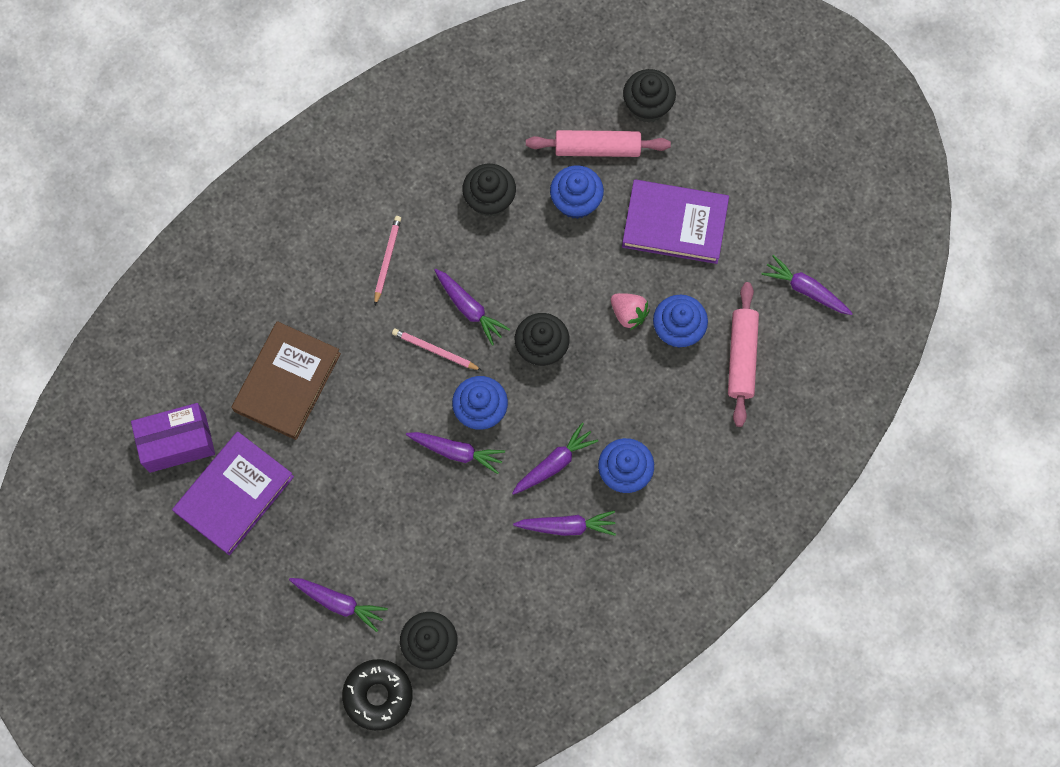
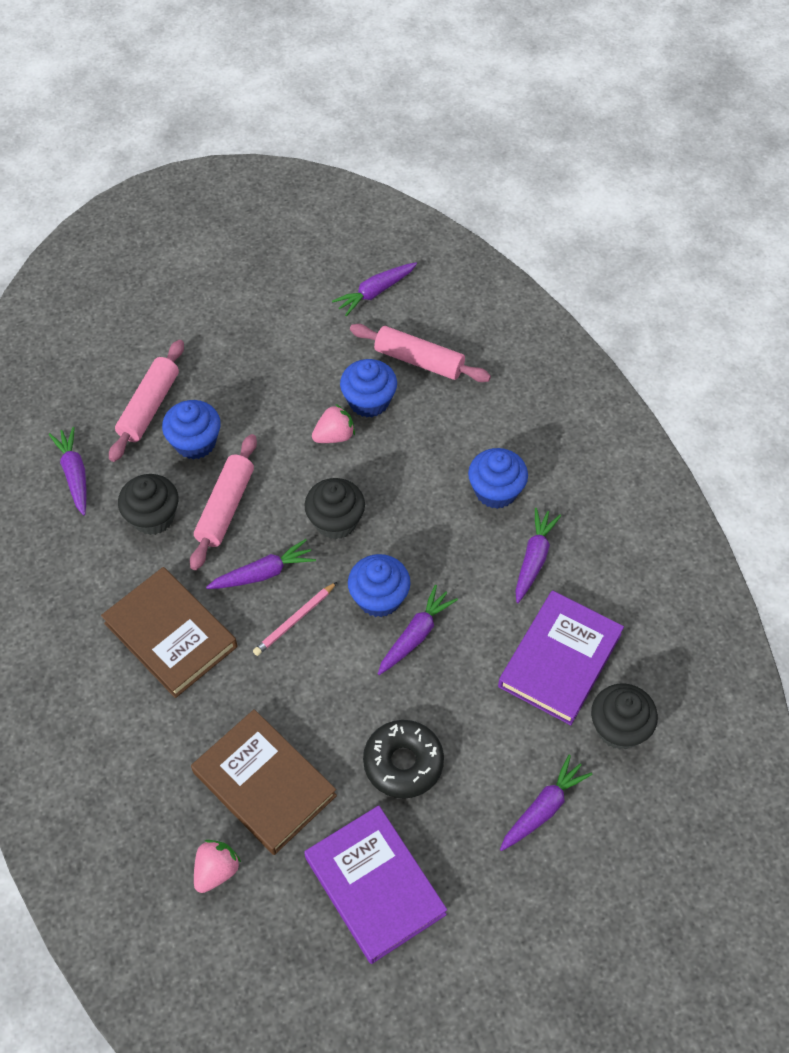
camera: 70 degrees left, 15 degrees down
purple box [131,403,215,473] -> none
black donut [342,659,413,731] -> black donut moved to [363,720,444,799]
pink pencil [374,216,401,305] -> brown book [101,567,237,698]
purple carrot [512,422,598,495] -> purple carrot moved to [49,427,86,516]
purple book [622,179,729,264] -> purple book moved to [498,591,624,725]
black cupcake [623,69,676,123] -> none
none -> pink rolling pin [190,434,257,570]
none -> pink strawberry [194,840,241,893]

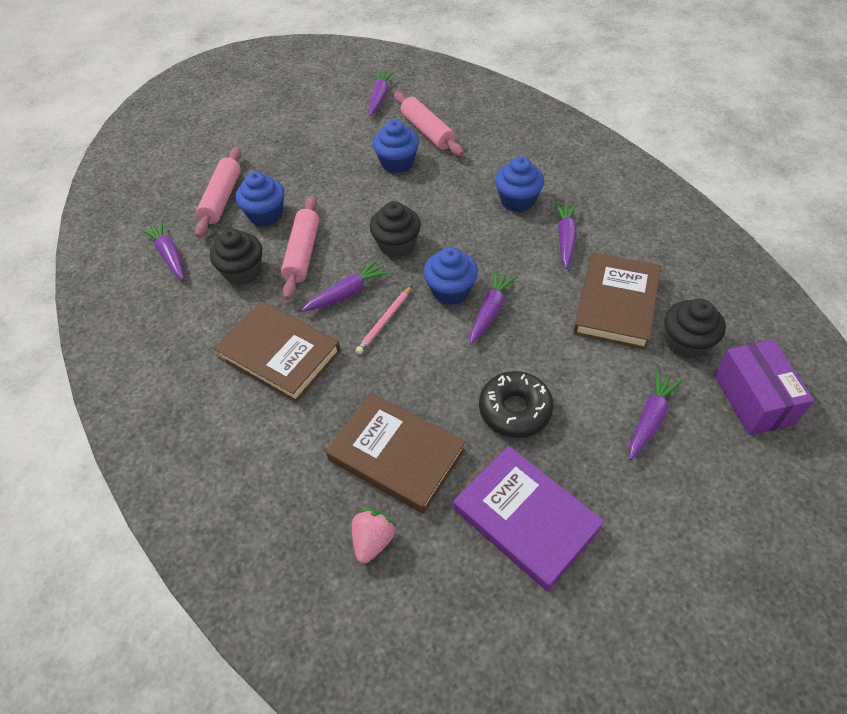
camera: 10 degrees left, 5 degrees down
pink strawberry [312,404,355,443] -> none
purple carrot [332,262,417,316] -> purple carrot turned 150 degrees clockwise [368,70,394,116]
pink rolling pin [350,324,491,382] -> pink rolling pin turned 45 degrees clockwise [394,92,464,156]
purple book [498,591,624,725] -> brown book [573,252,661,350]
none -> purple box [714,339,814,435]

